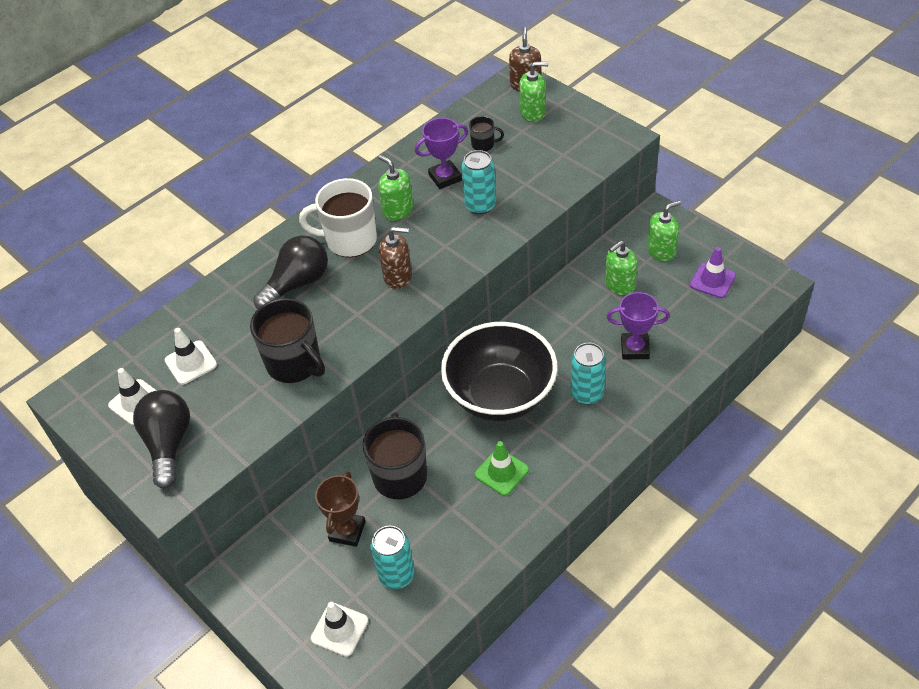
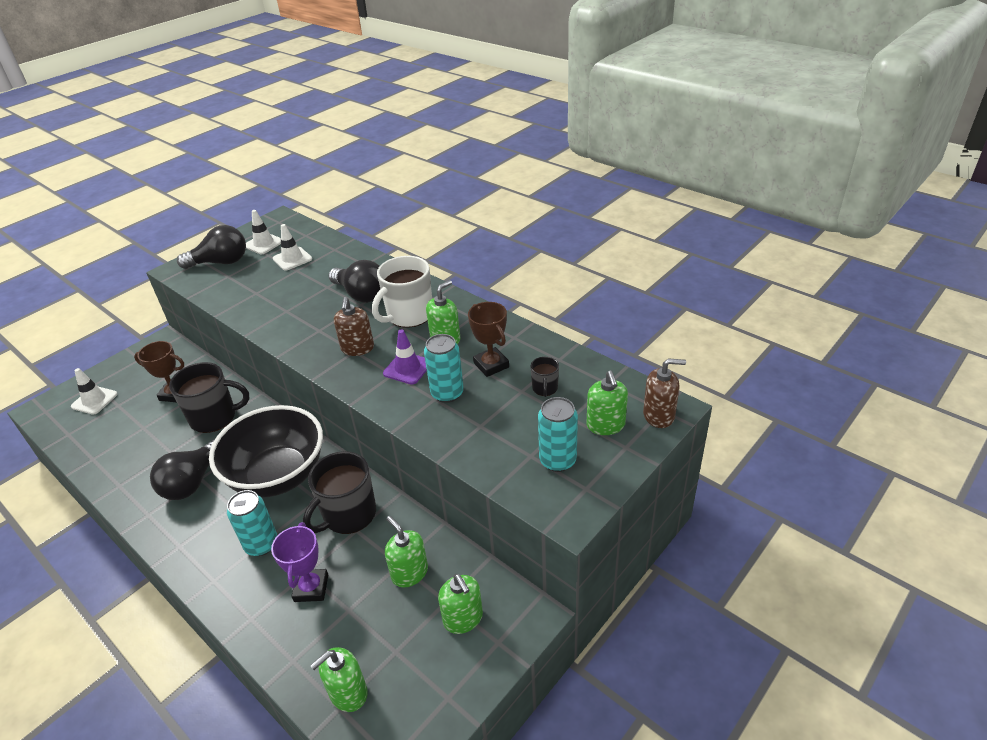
camera: 85 degrees right, 10 degrees down
black mug [250,298,325,383] -> black mug moved to [303,451,376,534]
white mug [299,178,377,257] -> white mug turned 135 degrees counterclockwise [372,256,432,328]
turquoise can [370,526,415,589] -> turquoise can moved to [538,397,578,472]
purple trophy [415,118,468,189] -> brown trophy [468,302,509,377]
green traffic cone [475,441,529,496] -> black light bulb [150,439,215,500]
purple traffic cone [690,247,736,298] -> purple traffic cone moved to [383,329,427,384]
none -> green soap dispenser [310,647,368,712]

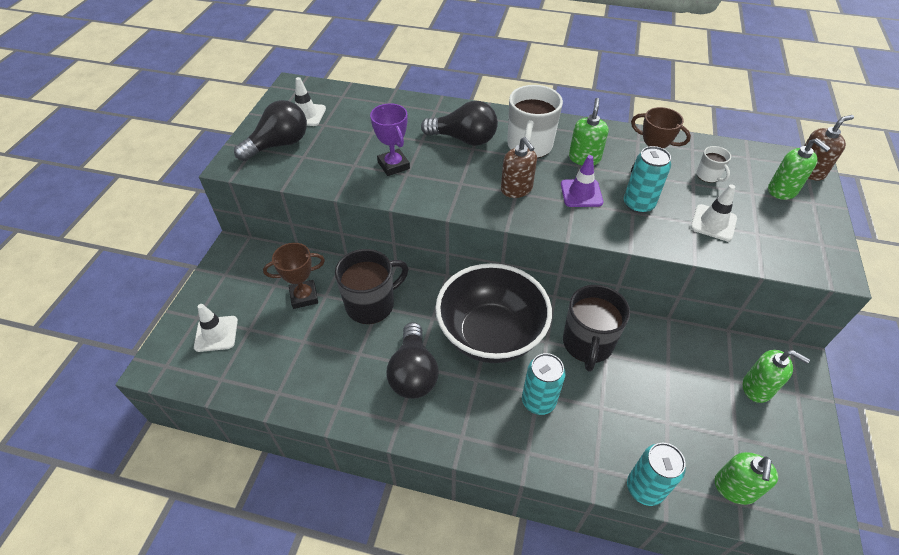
camera: 30 degrees left, 10 degrees up
purple trophy [271,522,328,602] -> purple trophy moved to [370,103,410,176]
white traffic cone [273,224,312,270] -> white traffic cone moved to [691,184,737,241]
green soap dispenser [385,516,428,587] -> none
black mug [530,357,559,397] -> white mug [696,146,731,183]
turquoise can [538,397,578,472] -> turquoise can moved to [627,443,686,506]

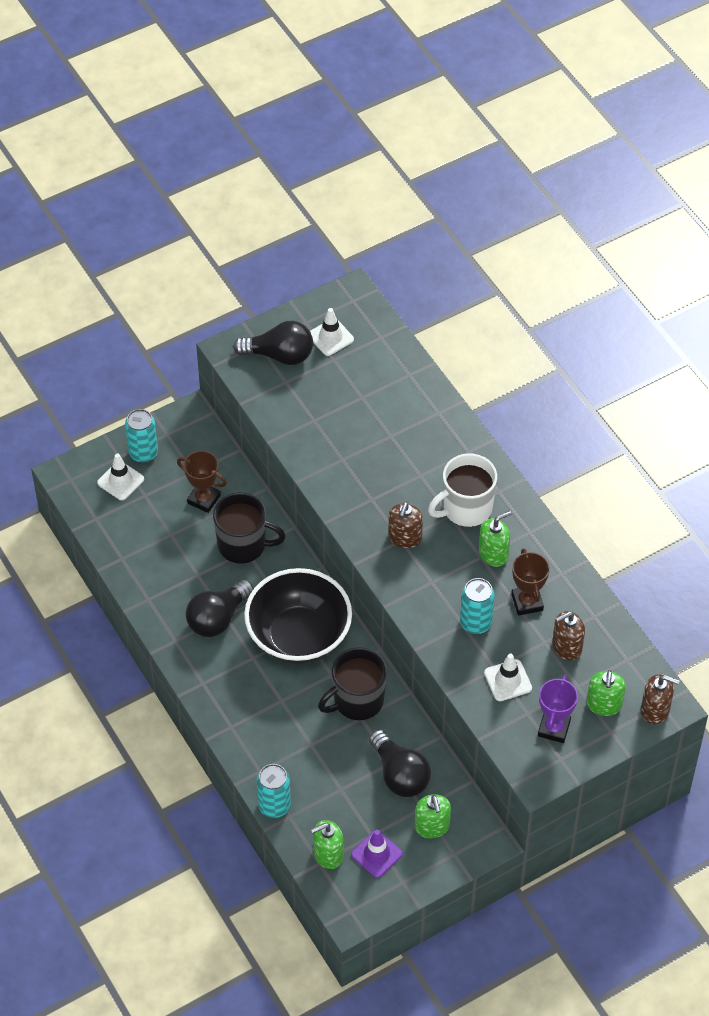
camera: 45 degrees right, 5 degrees up
purple trophy [370,103,410,176] -> purple trophy moved to [538,675,578,743]
black light bulb [421,101,498,146] -> black light bulb moved to [369,730,431,797]
turquoise can [522,353,566,415] -> turquoise can moved to [125,409,158,463]
purple traffic cone [561,155,603,207] -> purple traffic cone moved to [351,830,403,878]
white mug [696,146,731,183] -> brown soap dispenser [552,611,585,661]

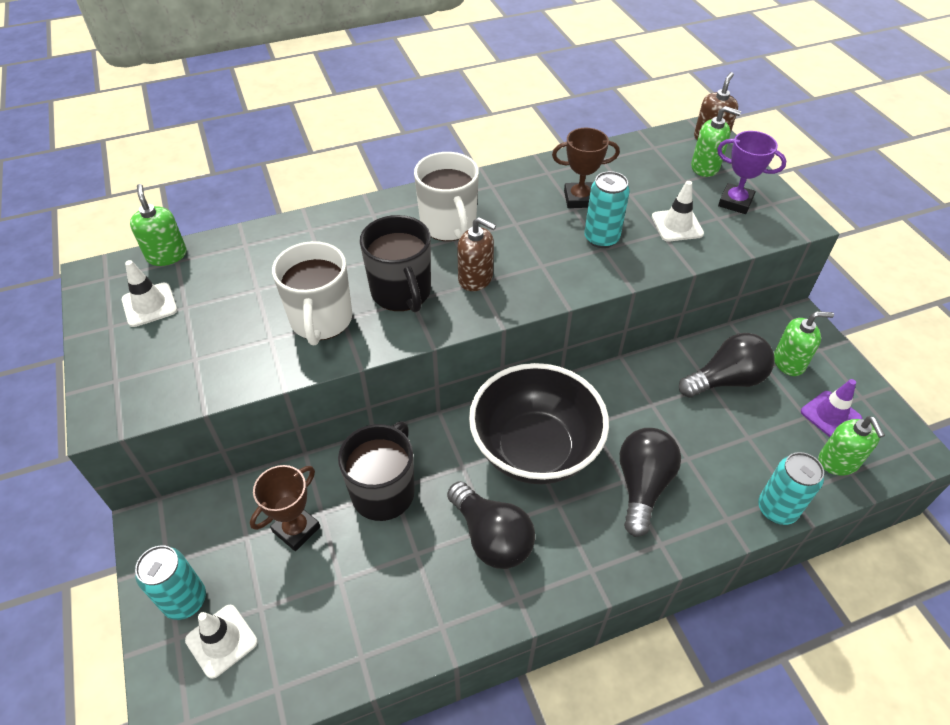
camera: 80 degrees left, 5 degrees down
black light bulb [233,321,313,365] -> black light bulb moved to [620,428,681,537]
black mug [318,647,387,720] -> black mug moved to [360,215,431,313]
green soap dispenser [479,511,512,567] -> green soap dispenser moved to [130,184,187,266]
brown soap dispenser [552,611,585,661] -> none
none -> white mug [272,241,352,345]

